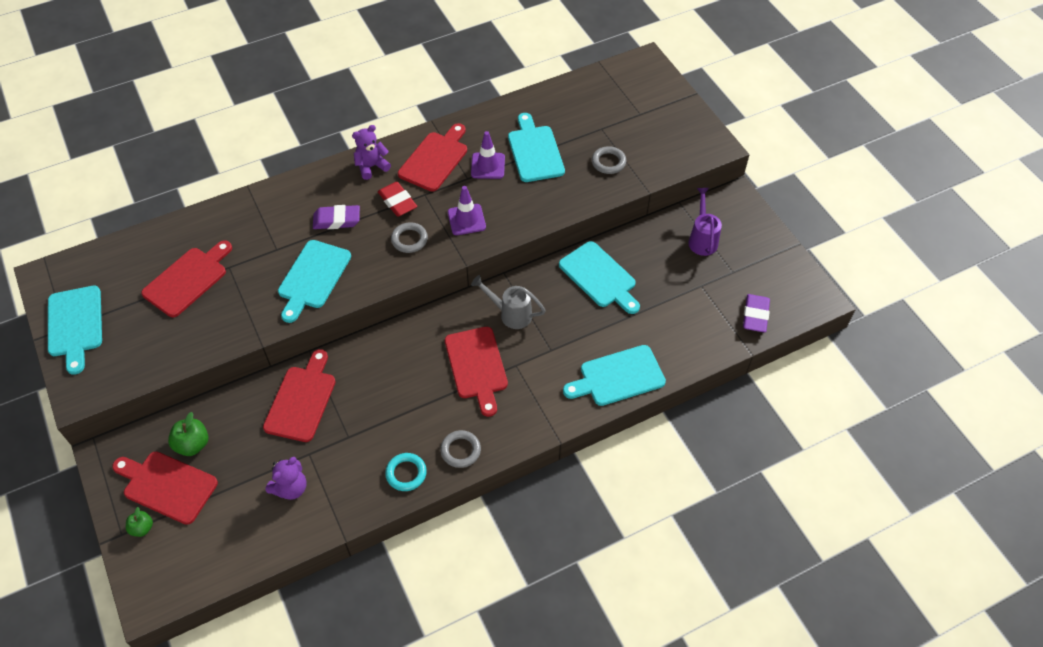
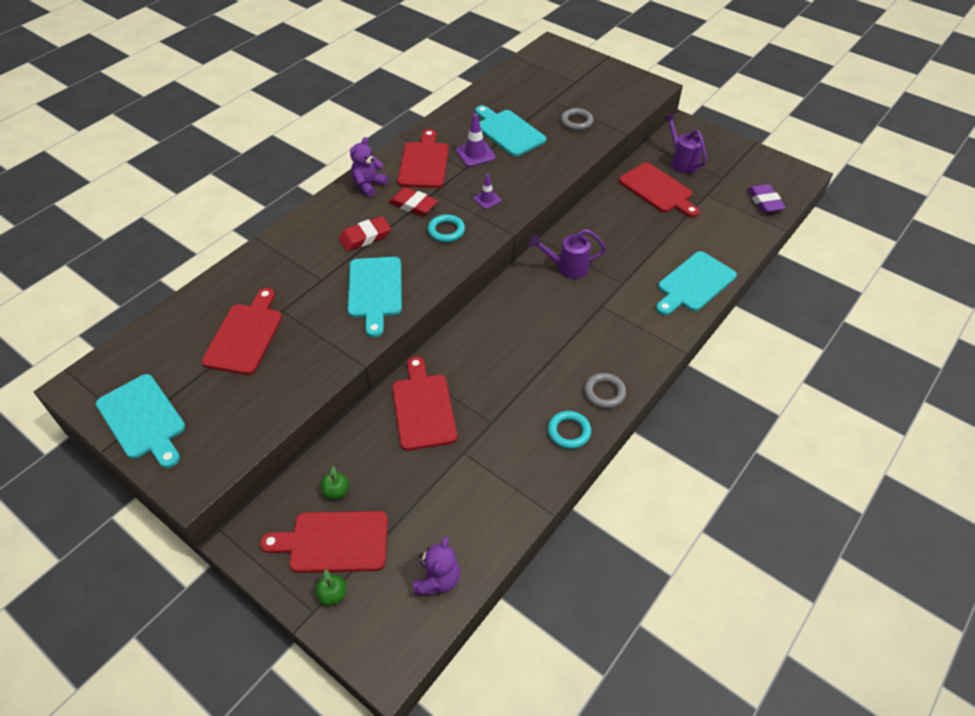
camera: 25 degrees left, 5 degrees down
green apple [168,412,208,456] -> green apple [321,466,349,499], size x0.65
purple teddy bear [265,457,307,500] -> purple teddy bear moved to [413,537,460,595]
purple eraser [313,205,360,229] -> red eraser [339,216,391,251]
grey ring [391,222,428,253] -> turquoise ring [428,214,465,242]
red cutting board [445,327,508,417] -> red cutting board moved to [619,163,700,217]
purple traffic cone [448,186,486,235] -> purple traffic cone [473,174,501,209], size x0.64
grey watering can [471,275,546,329] -> purple watering can [529,229,606,279]
turquoise cutting board [559,241,640,314] -> none

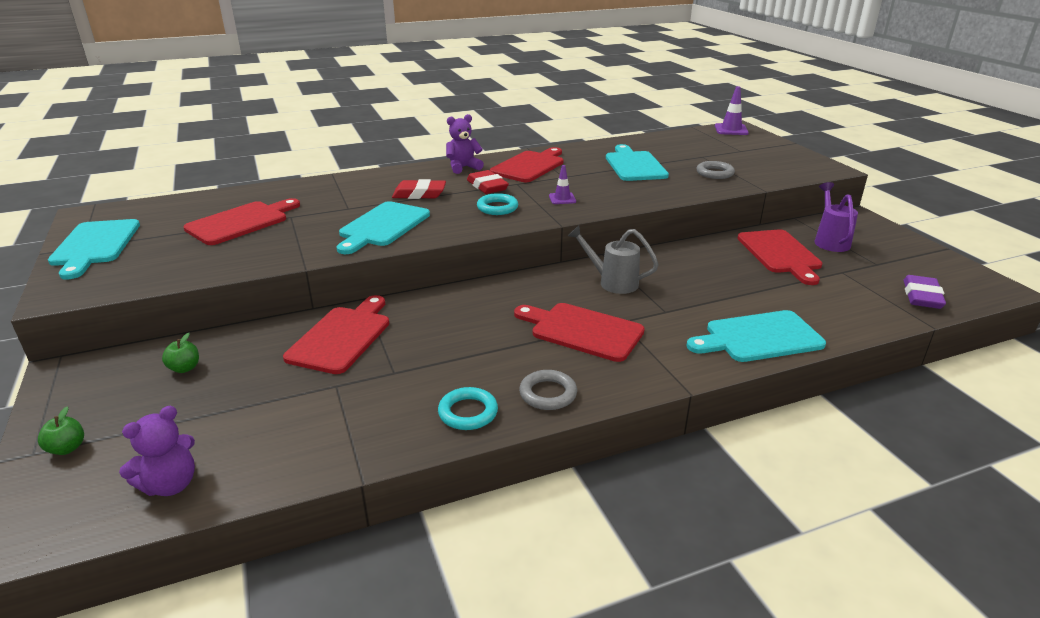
camera: 30 degrees right, 20 degrees down
red cutting board [260,511,388,573] -> red cutting board moved to [514,303,645,362]
purple traffic cone [456,113,496,167] -> purple traffic cone moved to [715,86,749,135]
purple watering can [529,229,606,279] -> grey watering can [568,225,659,294]

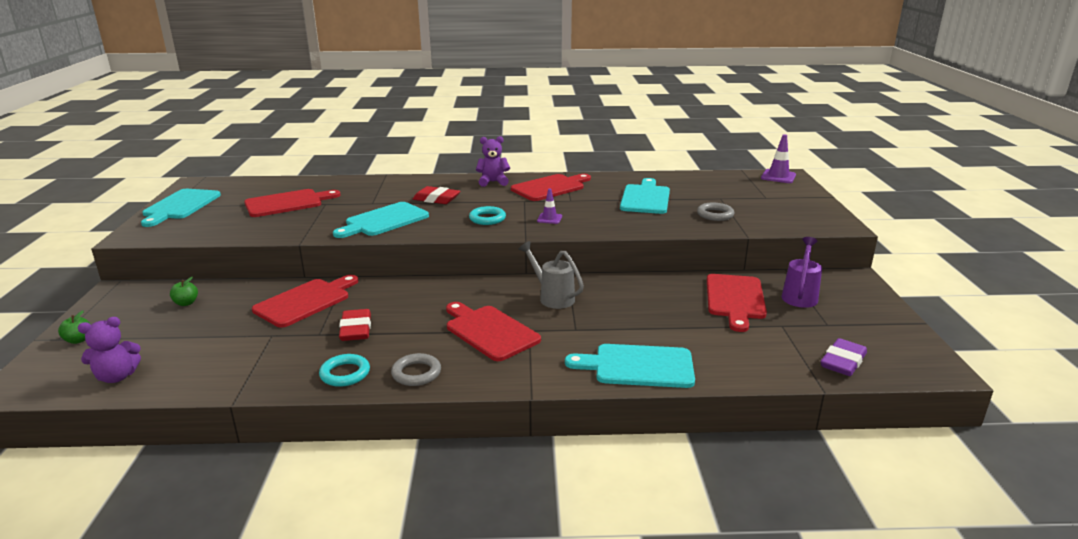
camera: 20 degrees right, 5 degrees down
red eraser [467,170,509,194] -> red eraser moved to [339,309,371,341]

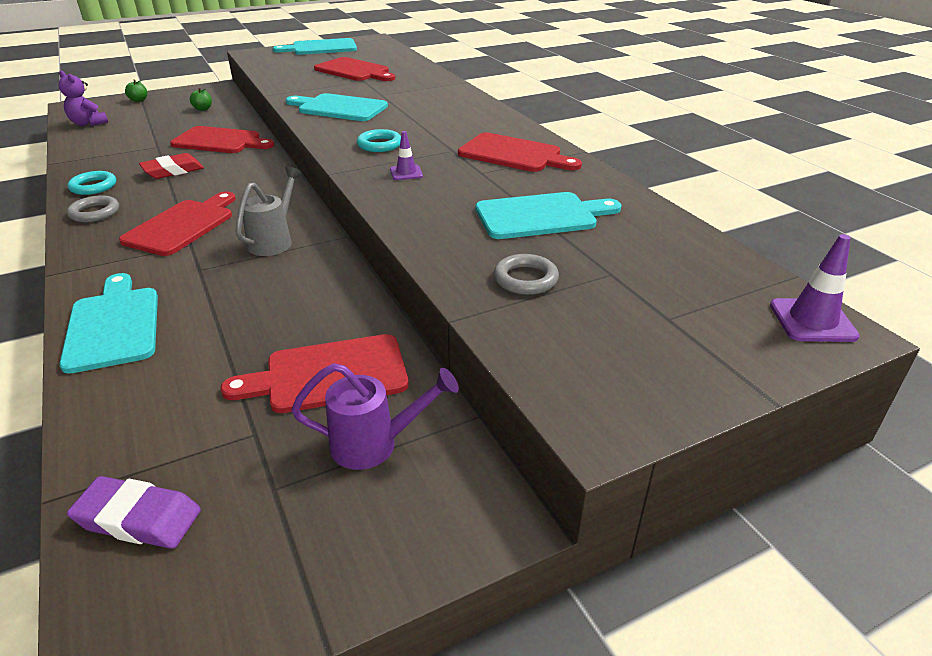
camera: 65 degrees right, 10 degrees up
red eraser [413,186,460,204] -> none
purple teddy bear [476,136,510,187] -> none

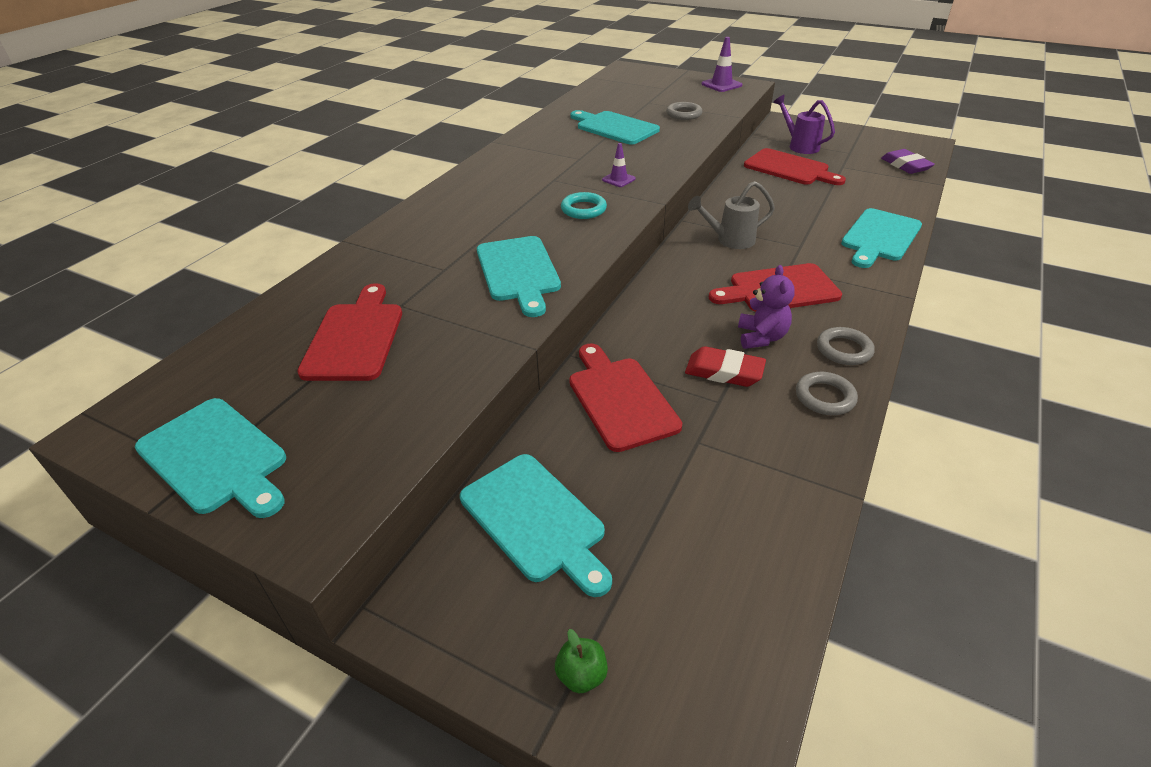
camera: 125 degrees left, 5 degrees up
purple teddy bear [59,71,108,126] -> purple teddy bear moved to [738,265,795,349]
turquoise ring [68,171,116,195] -> grey ring [796,372,858,415]
green apple [190,88,212,111] -> turquoise cutting board [460,454,612,597]
red cutting board [458,132,582,172] -> none
purple traffic cone [770,234,860,342] -> purple traffic cone moved to [701,37,742,92]

